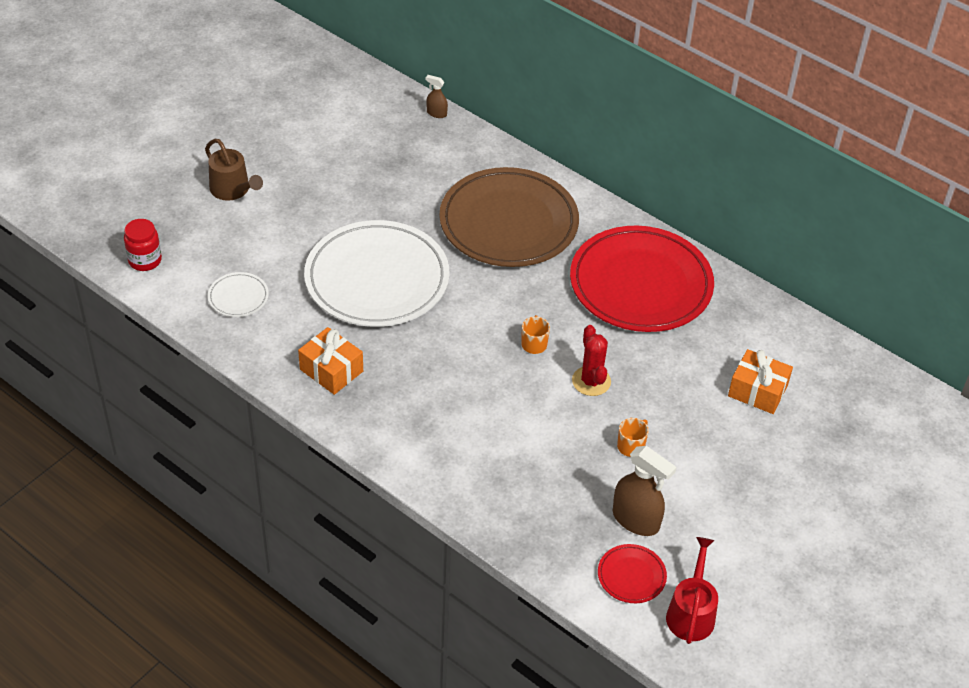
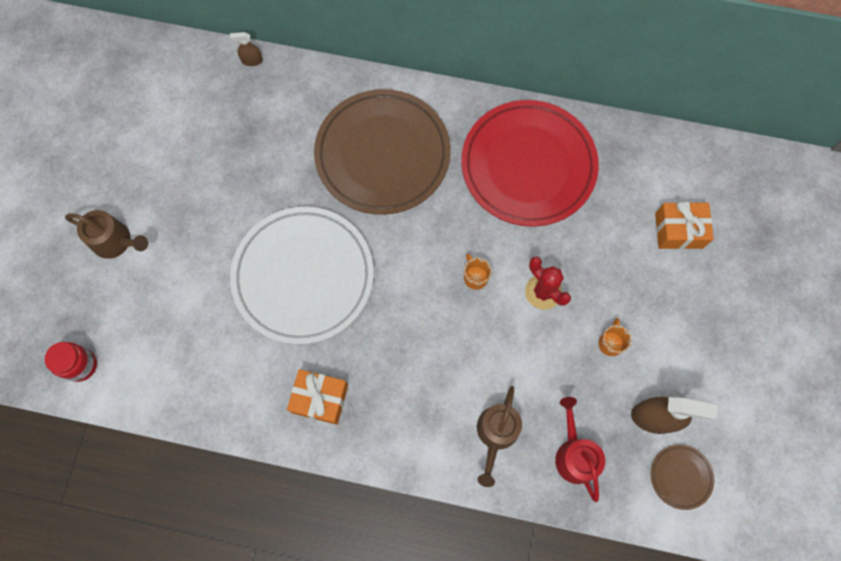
camera: 25 degrees left, 25 degrees up
white plate [208,272,269,317] -> none
red plate [598,544,667,603] -> brown plate [651,445,714,510]
red watering can [666,537,718,644] -> red watering can moved to [555,397,605,502]
none -> brown watering can [477,386,522,487]

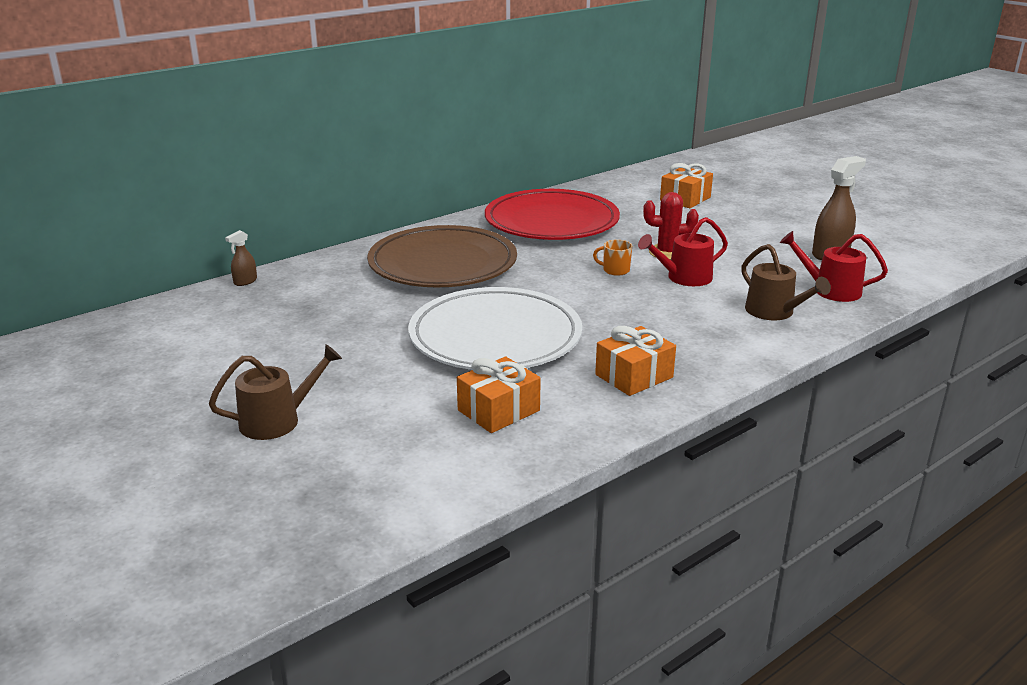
camera: 50 degrees left, 45 degrees down
red jar [45,342,97,382] -> none
orange mug [598,318,631,356] -> none
brown plate [651,445,714,510] -> none
none -> orange gift [457,357,541,433]
none -> red watering can [638,217,728,286]

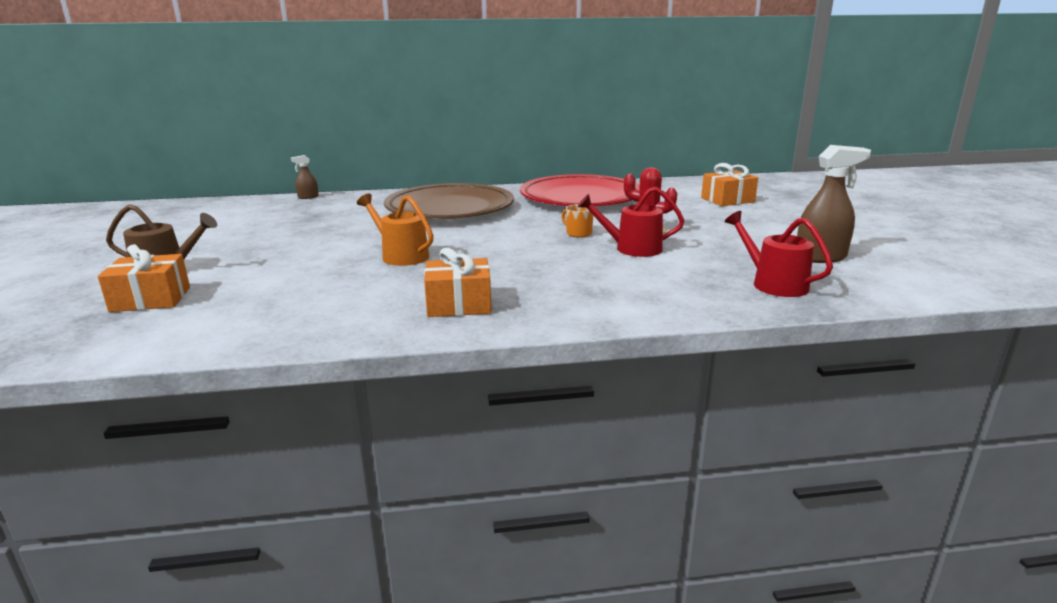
camera: 30 degrees right, 5 degrees down
white plate [408,287,582,370] -> orange watering can [357,193,434,266]
orange gift [457,357,541,433] -> orange gift moved to [98,244,190,312]
brown watering can [741,244,831,320] -> none

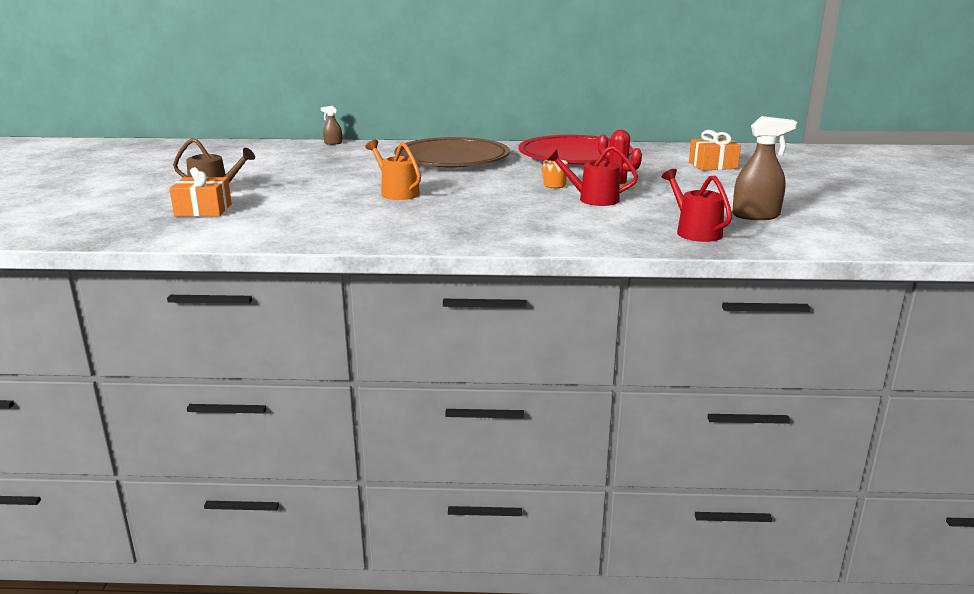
camera: 10 degrees right, 0 degrees up
orange gift [424,248,492,317] -> none

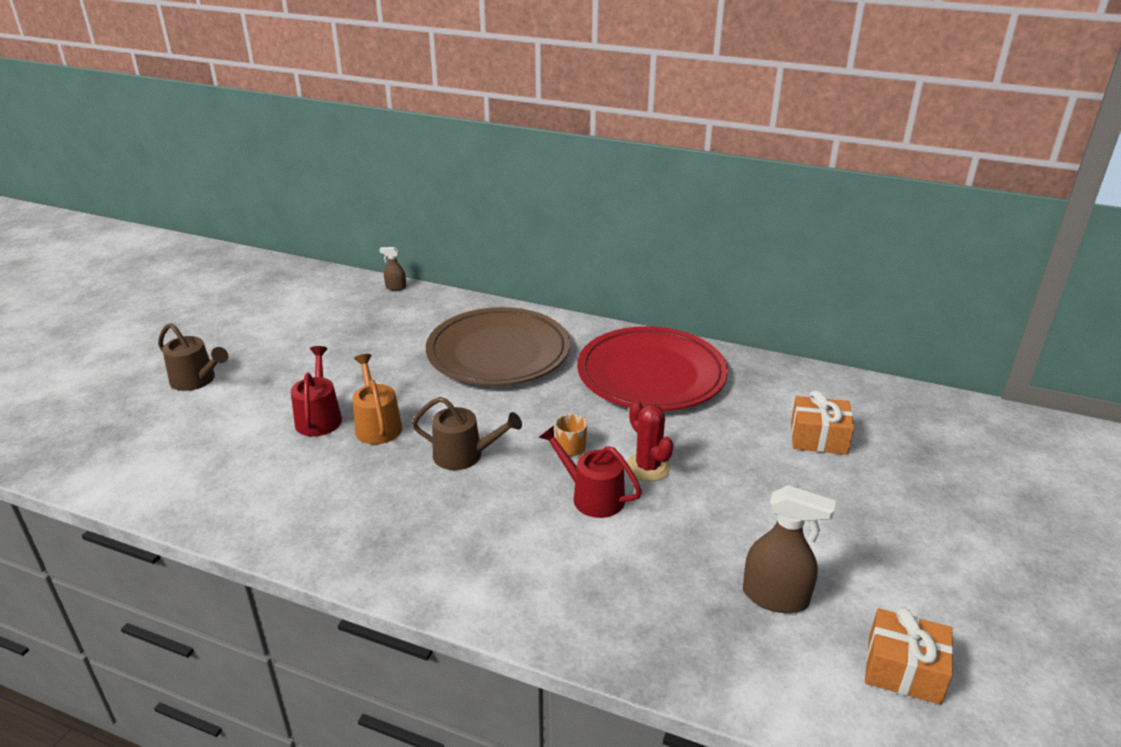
camera: 20 degrees right, 10 degrees up
orange gift [169,167,232,216] -> orange gift moved to [865,607,954,705]
red watering can [662,169,732,242] -> red watering can moved to [291,346,342,436]
none -> brown watering can [412,397,522,470]

